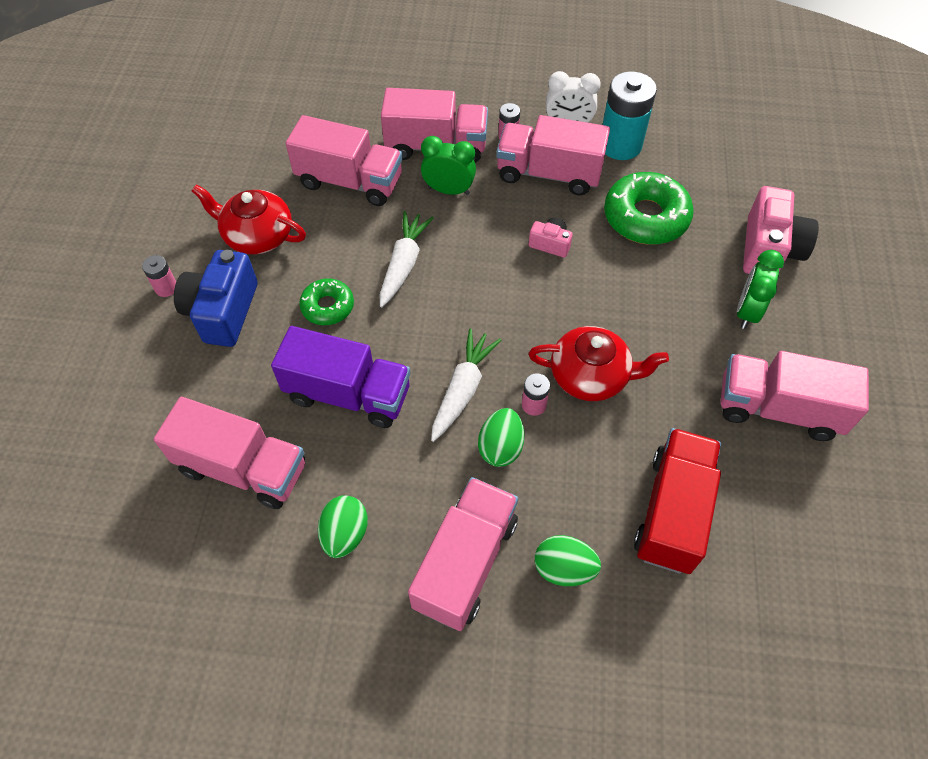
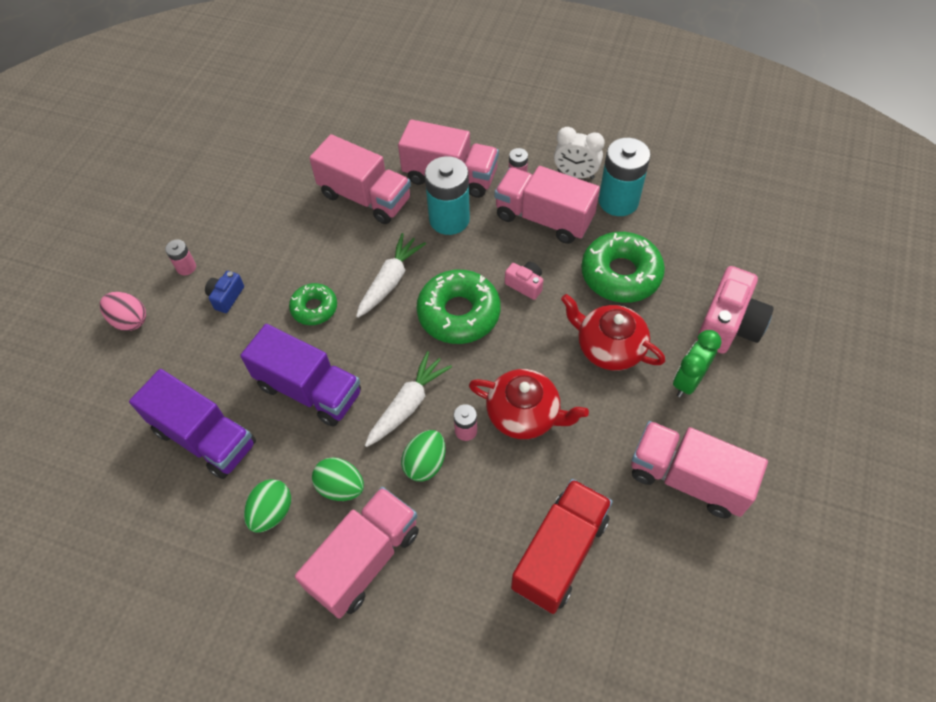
camera: 15 degrees right, 0 degrees up
pink truck [154,397,305,509] -> purple truck [129,369,256,479]
blue camera [174,250,257,347] -> blue camera [205,271,244,313], size x0.51
red teapot [192,185,306,254] -> red teapot moved to [561,294,665,371]
green clock [421,136,476,195] -> turquoise battery [425,156,470,235]
green egg [535,535,601,586] -> green egg moved to [312,457,364,501]
none -> pink egg [100,292,146,331]
none -> green donut [416,270,500,344]

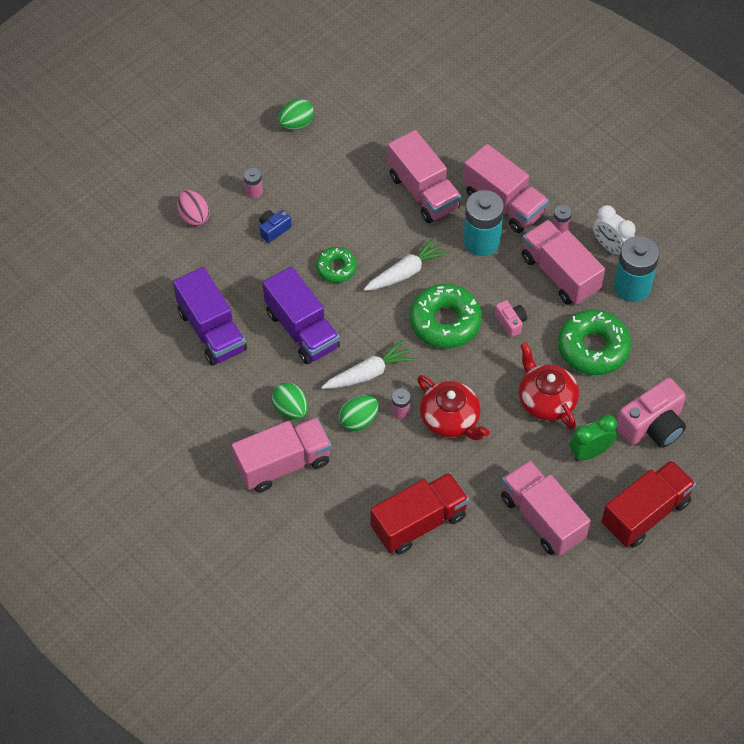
camera: 25 degrees right, 0 degrees up
green egg [244,479,291,532] -> green egg moved to [278,99,314,130]
none -> red truck [601,460,696,548]

